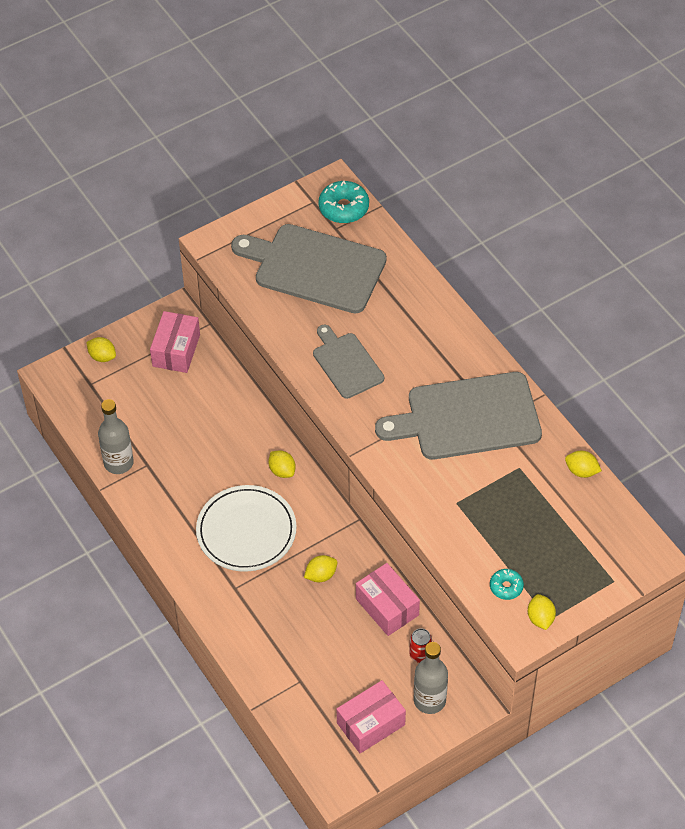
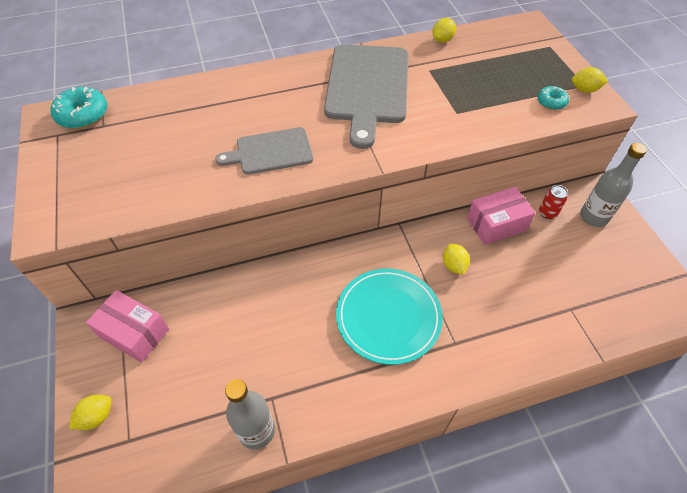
camera: 75 degrees left, 0 degrees up
white plate [196,485,296,572] -> turquoise plate [336,269,443,365]
grey cutting board [231,224,387,313] -> none
yellow lemon [268,450,296,478] -> none
pink box [337,680,406,754] -> none

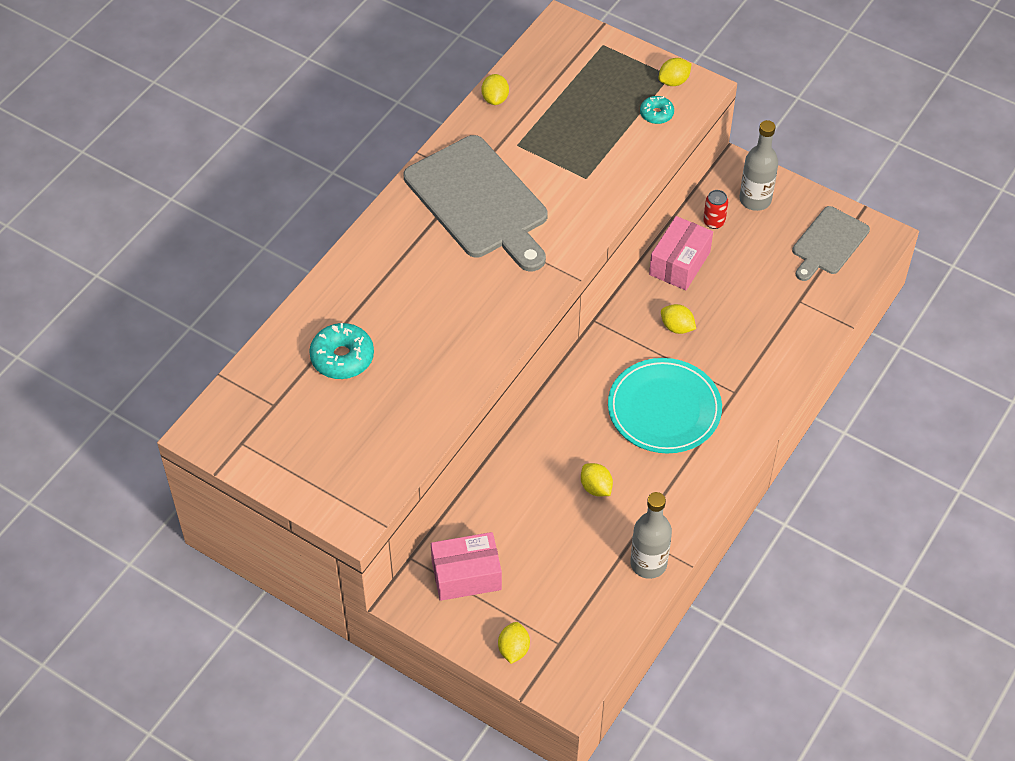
camera: 40 degrees left, 0 degrees up
turquoise donut [50,87,107,129] -> turquoise donut moved to [309,323,374,379]
grey cutting board [215,127,313,175] -> grey cutting board moved to [792,206,870,281]
none -> yellow lemon [581,463,613,497]

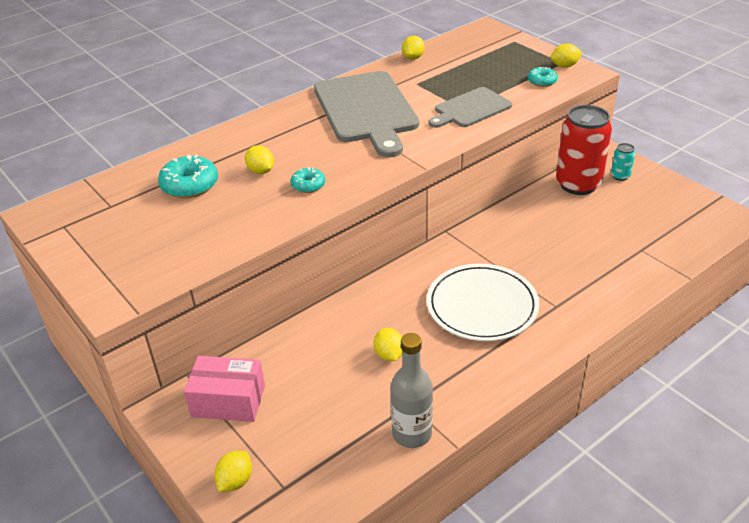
camera: 20 degrees right, 15 degrees down
turquoise plate [608,358,722,453] -> white plate [427,264,539,341]
pink box [649,216,713,290] -> none
yellow lemon [661,304,696,334] -> yellow lemon moved to [245,145,274,174]
red can [703,190,728,229] -> red can [556,105,612,195], size x2.32
grey bottle [740,120,778,211] -> turquoise can [611,143,635,181]
grey cutting board [792,206,870,281] -> grey cutting board moved to [428,87,512,128]
none -> turquoise donut [291,167,325,193]

